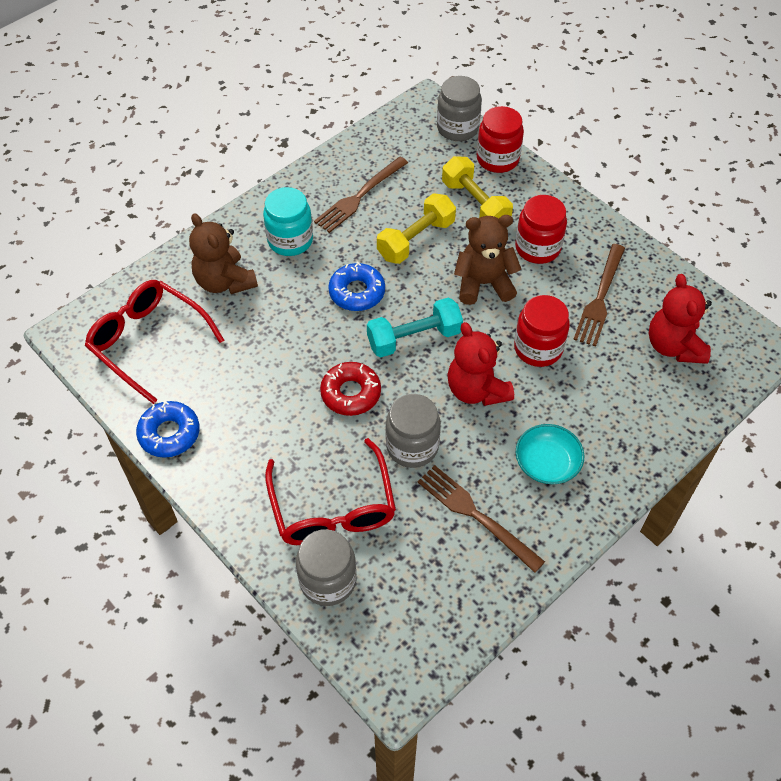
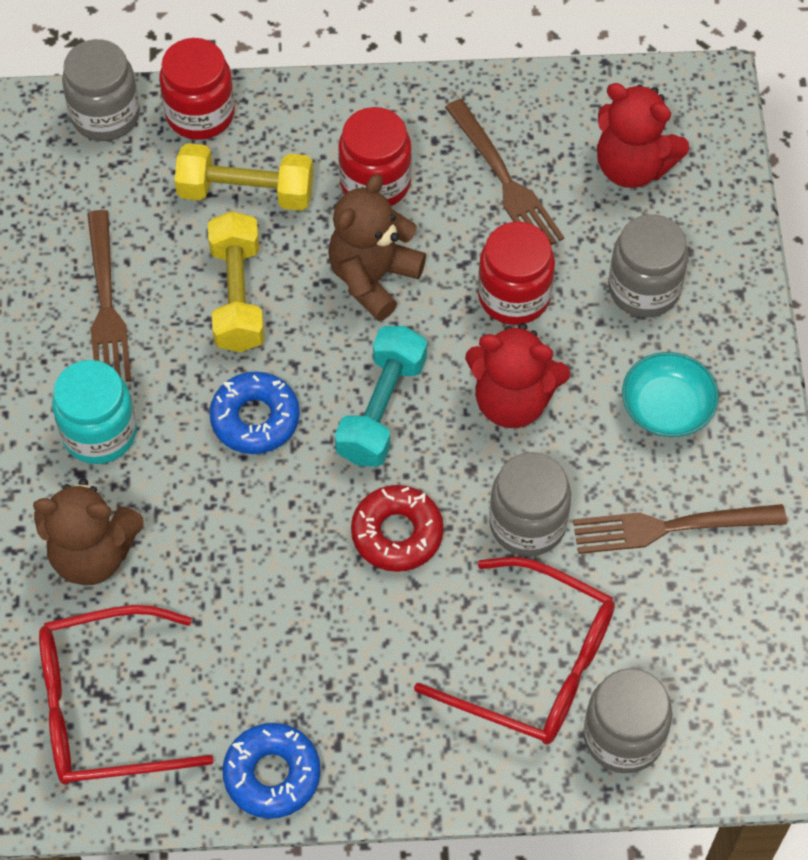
camera: 50 degrees left, 5 degrees up
none -> grey jar [608,214,688,317]

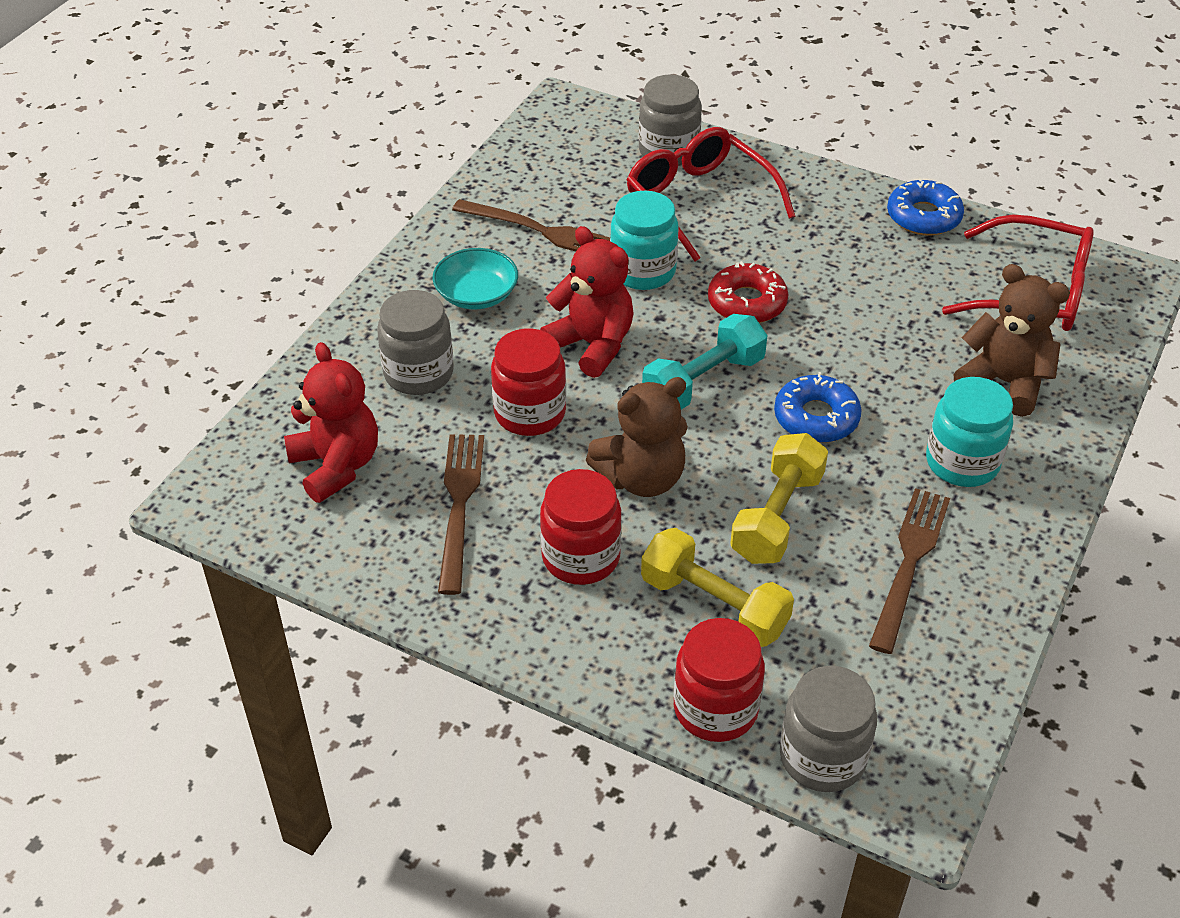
camera: 150 degrees left, 15 degrees down
grey jar [489,452,571,557] -> turquoise jar [610,191,679,290]

